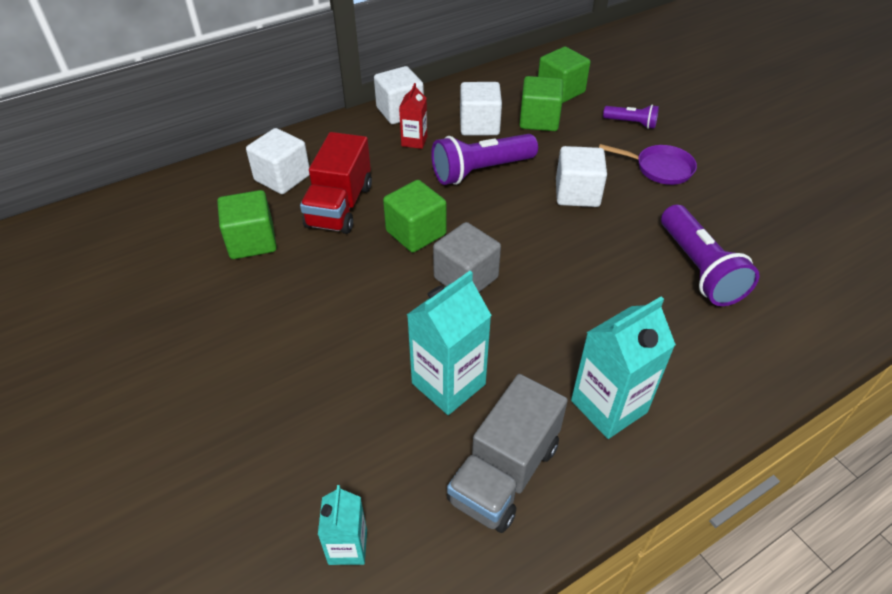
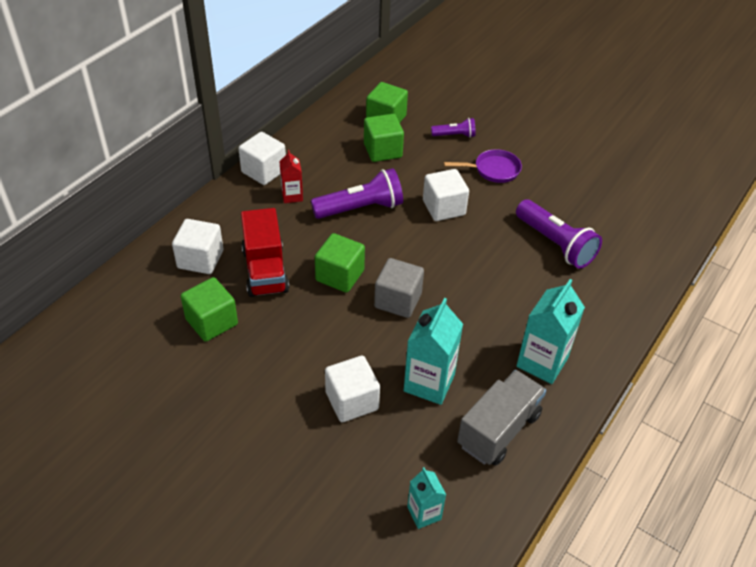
camera: 25 degrees left, 0 degrees up
purple flashlight [431,134,538,185] -> purple flashlight turned 150 degrees counterclockwise [311,168,403,219]
grey truck [447,374,568,533] -> grey truck turned 150 degrees counterclockwise [457,370,546,465]
white cube [460,82,502,136] -> white cube moved to [325,356,380,422]

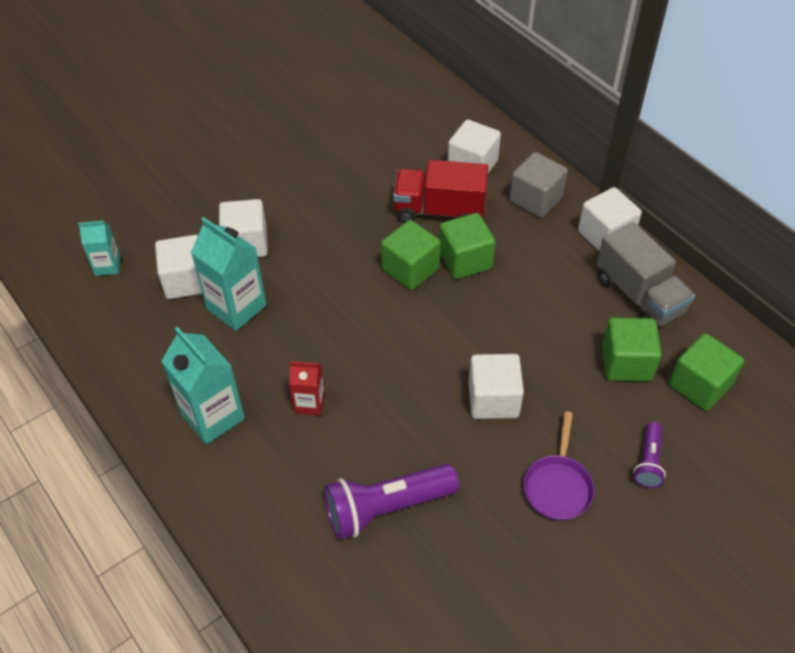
camera: 110 degrees right, 5 degrees up
green cube [180,277,238,342] -> green cube moved to [439,213,495,279]
red carton [279,150,303,203] -> red carton moved to [289,361,325,416]
purple flashlight [311,168,403,219] -> none
grey cube [374,258,424,318] -> grey cube moved to [509,152,568,218]
grey truck [457,370,546,465] -> grey truck moved to [596,222,695,327]
none -> white cube [155,235,202,299]

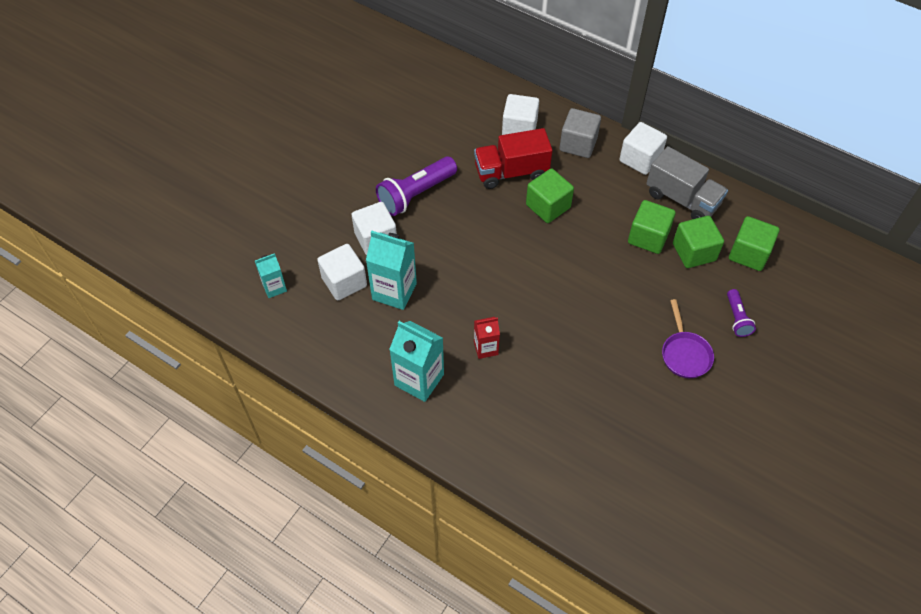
camera: 20 degrees left, 5 degrees up
purple flashlight [324,464,459,540] -> purple flashlight moved to [376,157,457,216]
green cube [381,220,441,290] -> green cube moved to [628,200,676,254]
white cube [469,354,524,419] -> none

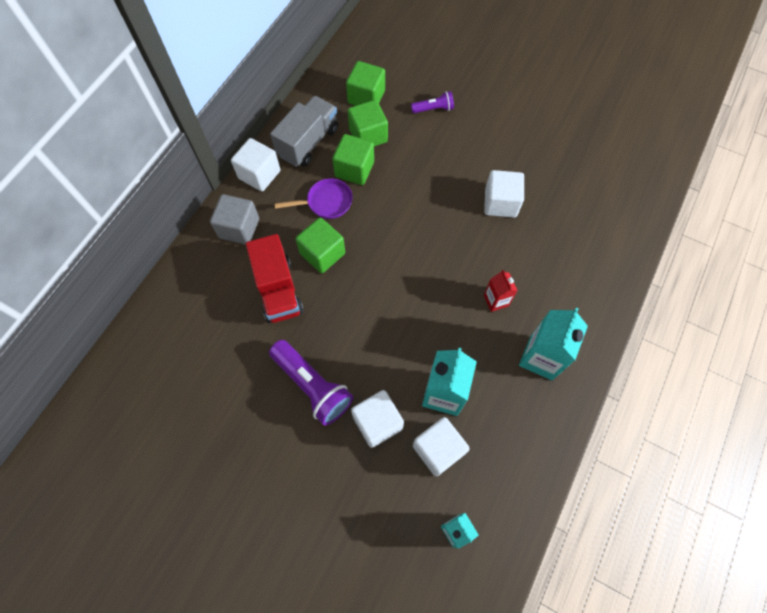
camera: 95 degrees left, 10 degrees up
white cube [502,94,539,135] -> white cube moved to [484,170,524,218]
purple pan [662,299,714,378] -> purple pan moved to [275,178,353,219]

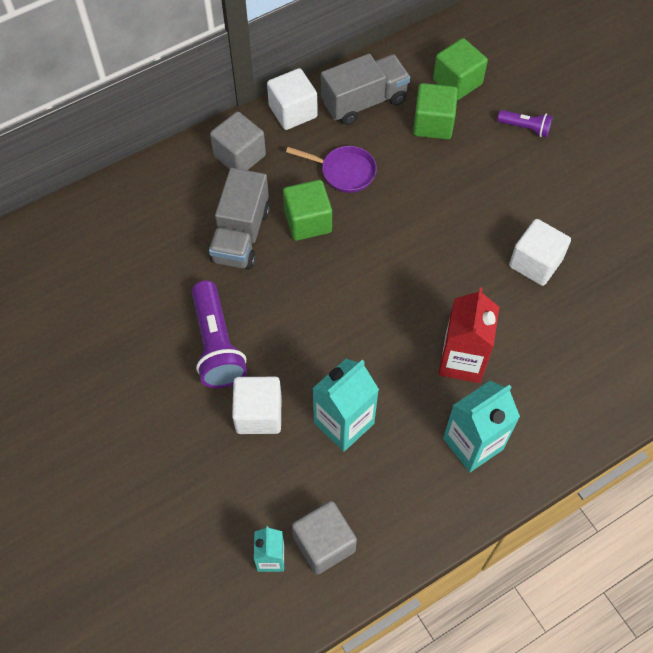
camera: 30 degrees right, 5 degrees down
red truck [246,234,304,323] -> grey truck [209,168,270,269]
green cube [332,134,374,185] -> none
white cube [413,417,470,476] -> none
red carton [484,270,518,312] -> red carton [439,288,499,383], size x1.75
none -> grey cube [292,501,357,575]

